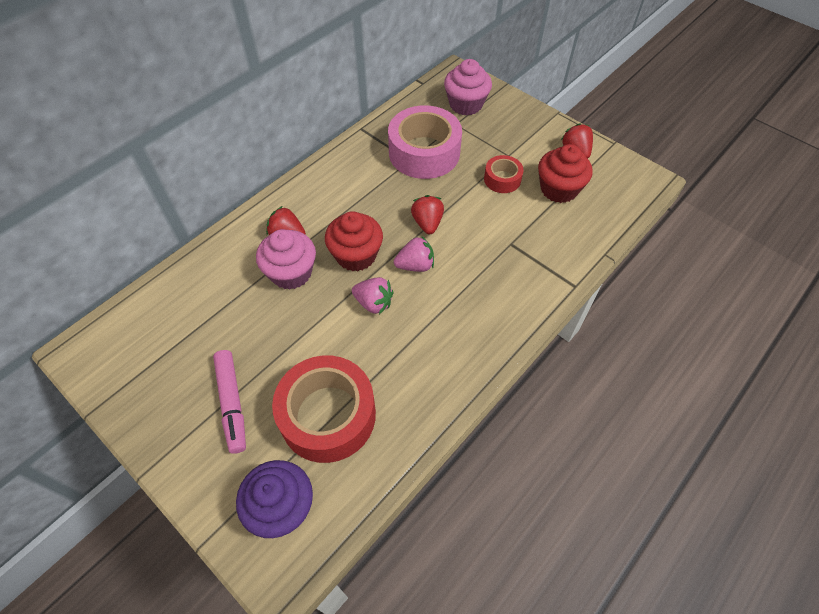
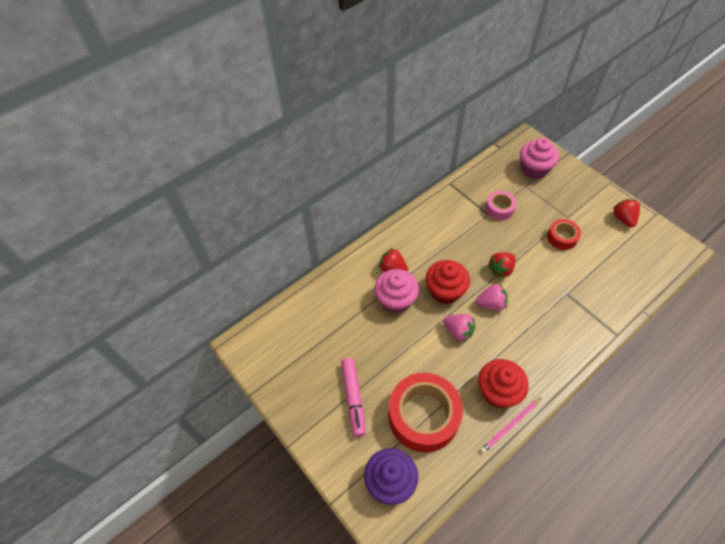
camera: 10 degrees right, 0 degrees up
pink tape [388,105,462,179] -> pink tape [486,191,517,220], size x0.50
red strawberry [411,195,444,234] -> red strawberry turned 135 degrees counterclockwise [488,252,515,278]
red cupcake [538,144,593,203] -> red cupcake moved to [478,359,529,408]
none -> pink pencil [480,398,541,453]

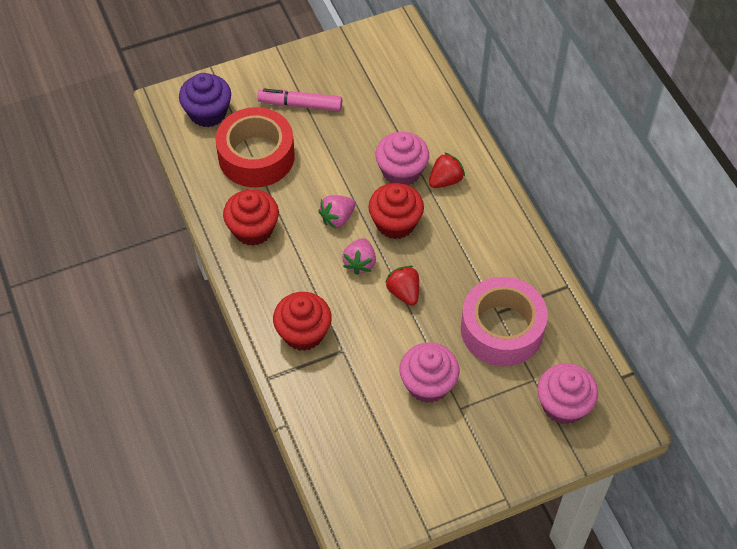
camera: 105 degrees right, 0 degrees up
pink pencil [480,398,541,453] -> none
pink tape [486,191,517,220] -> pink tape [461,277,548,366], size x1.99
red tape [547,219,581,250] -> pink cupcake [400,343,460,403]
red strawberry [613,199,640,227] -> none
none -> red cupcake [273,292,332,351]

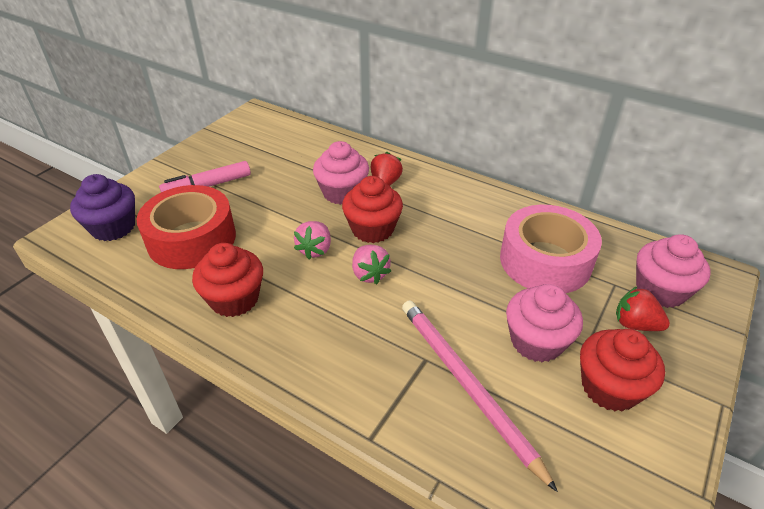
camera: 35 degrees left, 15 degrees down
red cupcake [273,292,332,351] -> red cupcake moved to [580,329,665,411]
red strawberry [385,266,419,306] -> red strawberry moved to [616,287,670,331]
none -> pink pencil [402,300,558,492]

